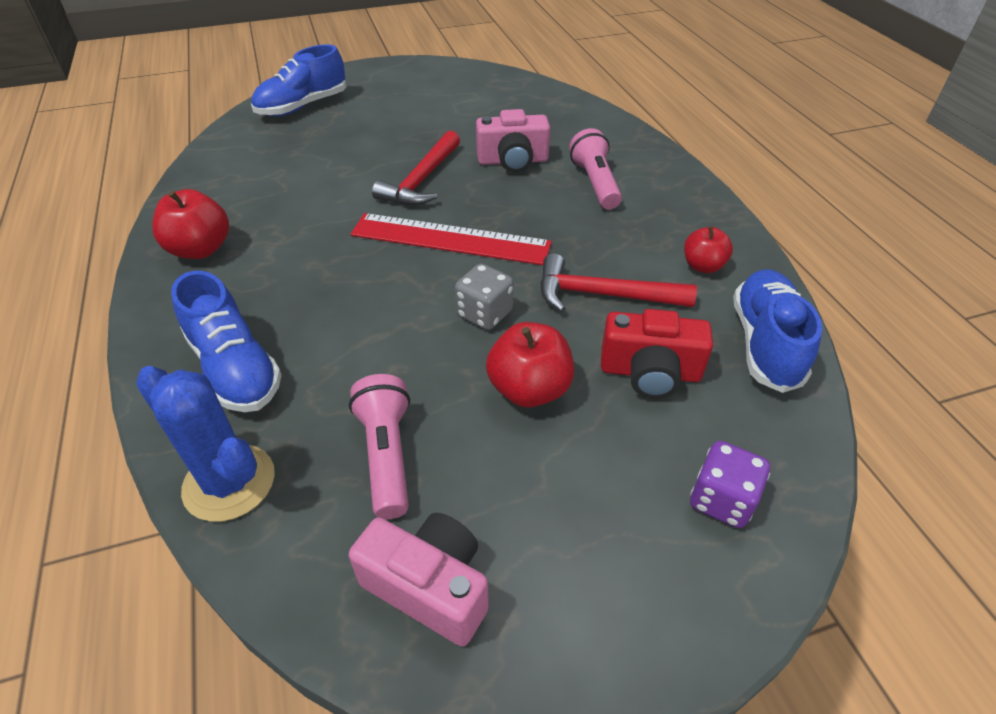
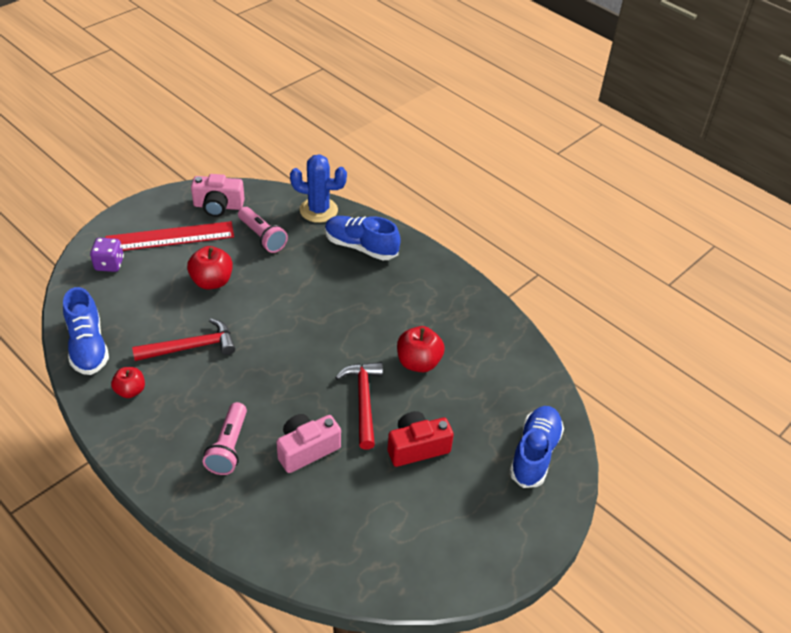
camera: 150 degrees right, 0 degrees up
red apple [152,189,229,259] -> red apple moved to [397,326,445,372]
red ruler [351,213,552,265] -> red ruler moved to [105,221,234,251]
grey dice [455,264,514,330] -> none
pink flashlight [569,128,622,209] -> pink flashlight turned 45 degrees clockwise [203,402,247,475]
red camera [601,309,713,398] -> red camera moved to [388,411,454,467]

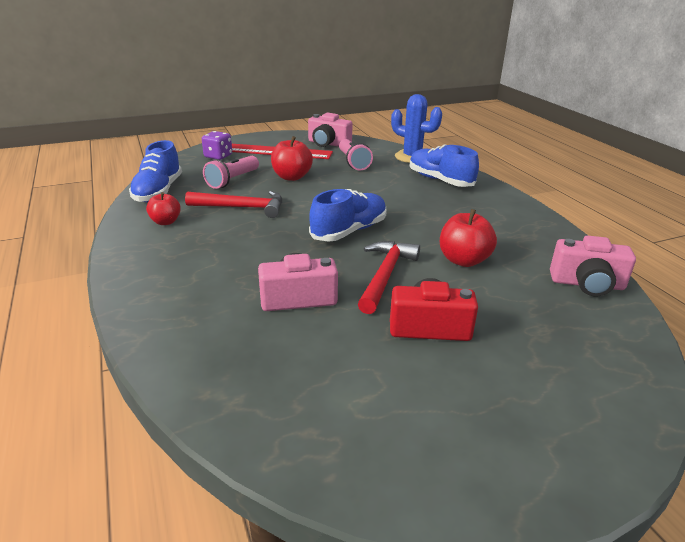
camera: 25 degrees right, 15 degrees down
pink flashlight [203,402,247,475] -> pink flashlight moved to [203,156,259,189]
blue shoe [510,406,564,488] -> blue shoe moved to [309,189,387,241]
none -> pink camera [550,236,636,296]

